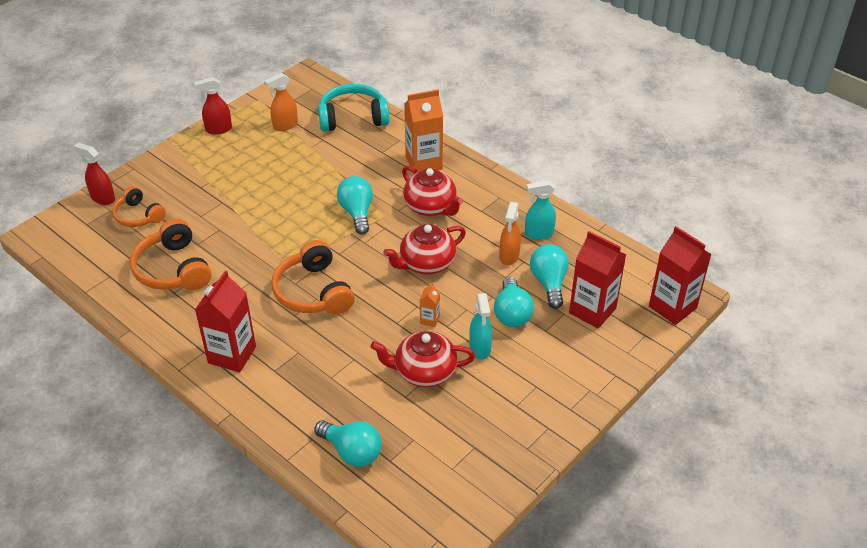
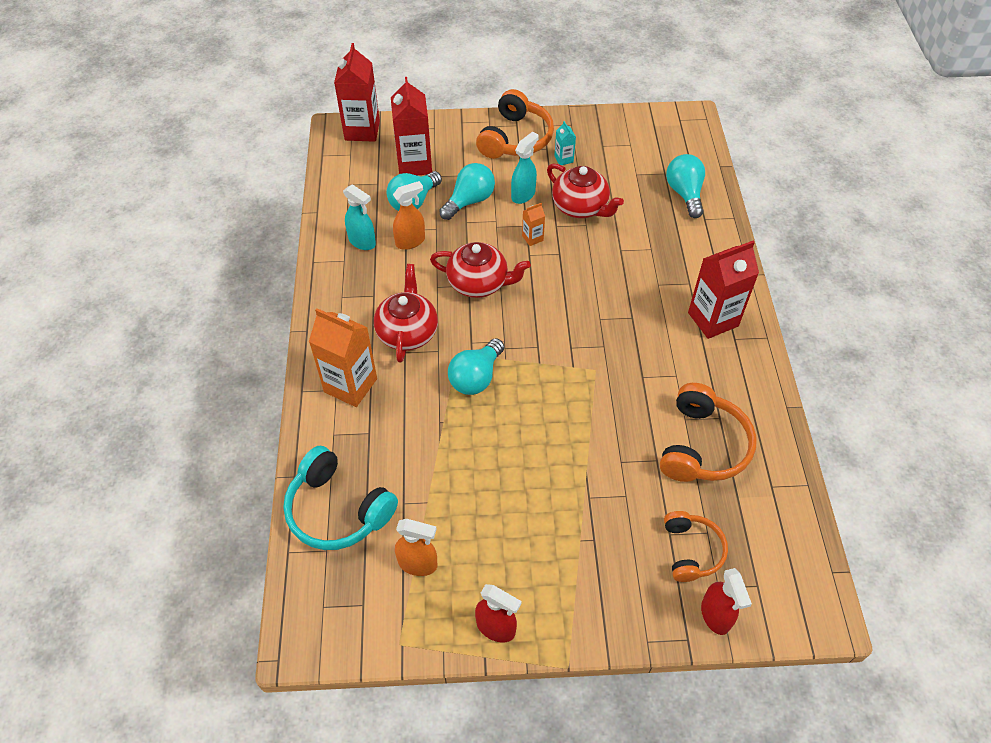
camera: 135 degrees left, 10 degrees up
orange headphones [271,240,355,315] -> orange headphones moved to [476,89,554,159]
none -> turquoise carton [554,121,576,165]

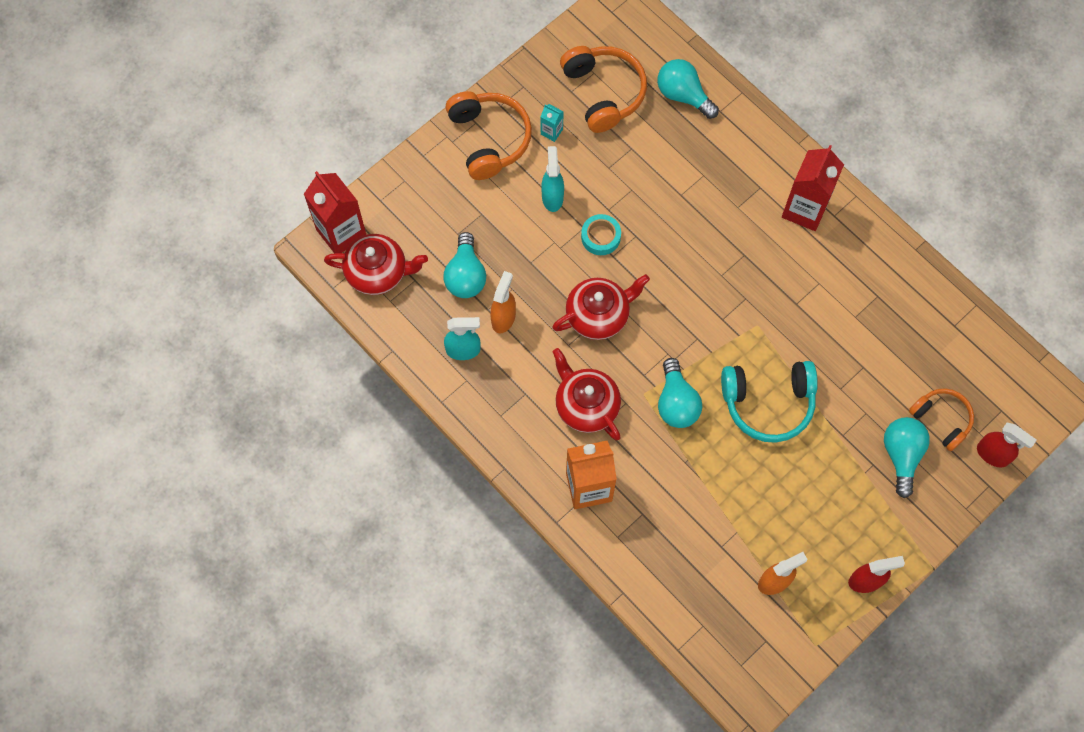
camera: 40 degrees left, 15 degrees up
turquoise headphones [283,446,398,550] -> turquoise headphones moved to [721,361,818,443]
red carton [391,77,432,175] -> none
turquoise light bulb [439,163,495,220] -> turquoise light bulb moved to [884,417,930,498]
orange carton [522,203,545,246] -> turquoise tape [581,214,621,255]
red teapot [547,163,624,218] -> red teapot moved to [324,234,428,295]
orange headphones [660,383,757,482] -> orange headphones moved to [560,46,647,133]

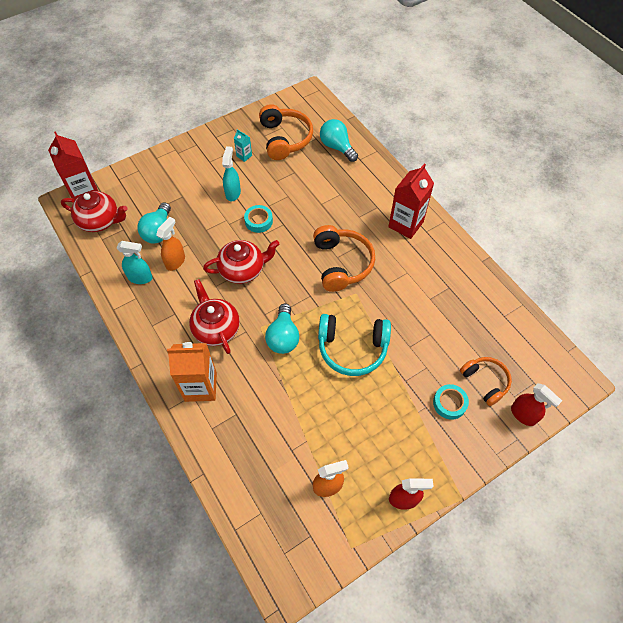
camera: 10 degrees right, 10 degrees down
orange headphones [446,91,532,180] -> orange headphones moved to [313,225,375,292]
turquoise light bulb [884,417,930,498] -> turquoise tape [433,384,469,420]

